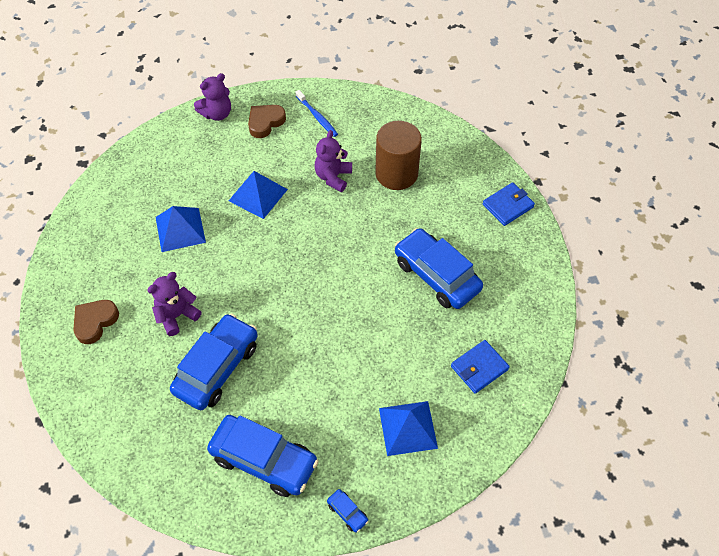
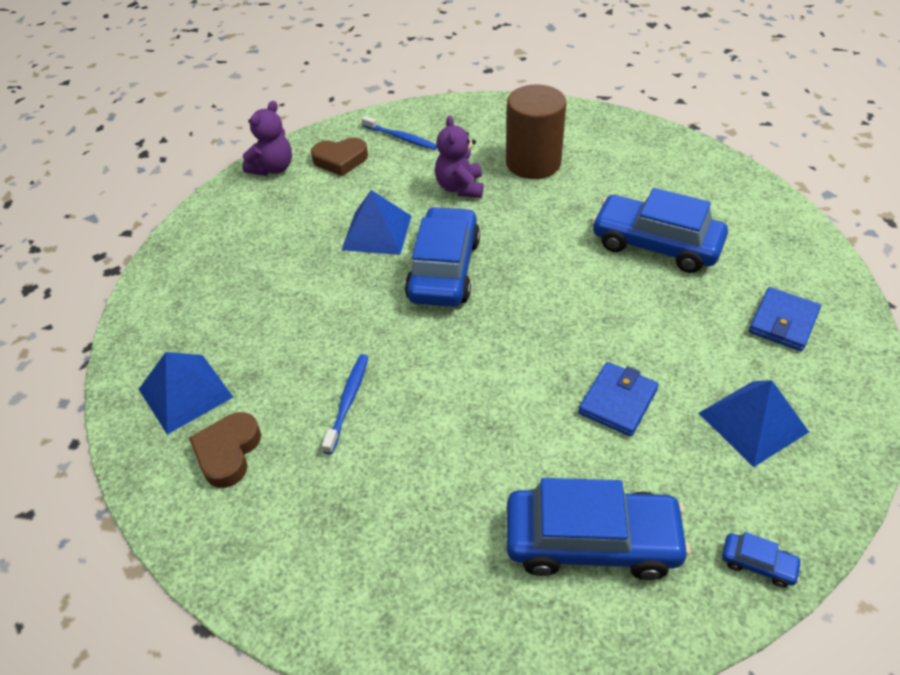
camera: 20 degrees left, 10 degrees down
purple teddy bear [147,272,202,336] -> blue toothbrush [322,354,368,454]
blue pyramid [156,206,206,252] -> blue pyramid moved to [139,352,233,435]
blue car [170,313,258,410] -> blue car moved to [405,206,480,307]
brown heart [248,105,286,138] -> brown heart turned 120 degrees counterclockwise [311,138,368,176]
blue wallet [483,182,535,226] -> blue wallet moved to [578,362,659,436]

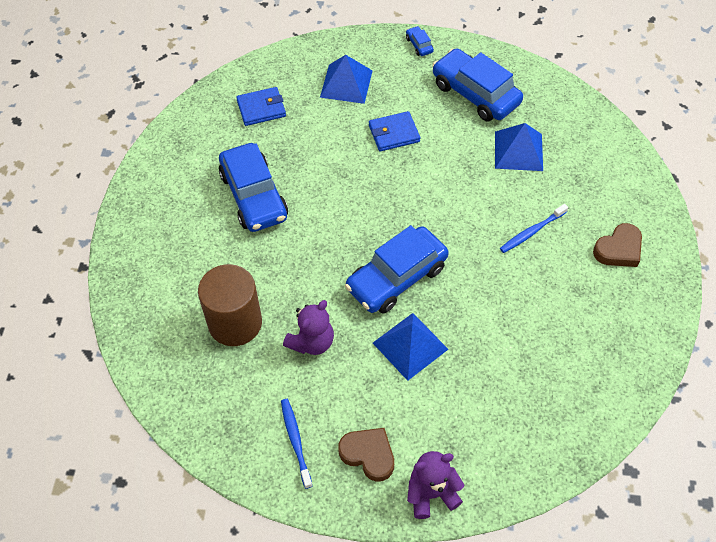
camera: 140 degrees left, 10 degrees up
blue pyramid [139,352,233,435] -> blue pyramid moved to [495,123,543,171]

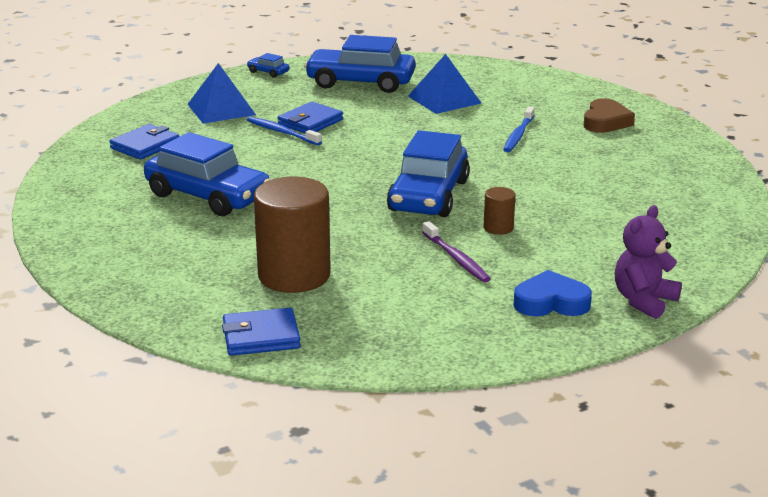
camera: 35 degrees left, 30 degrees down
blue toothbrush [281,399,313,489] -> blue toothbrush moved to [247,117,322,145]
purple teddy bear [283,300,334,355] -> none
brown heart [338,428,394,482] -> blue heart [513,270,592,316]
blue pyramid [373,313,448,381] -> brown cylinder [484,187,516,235]
none -> blue wallet [222,308,301,356]
none -> purple toothbrush [422,221,491,283]

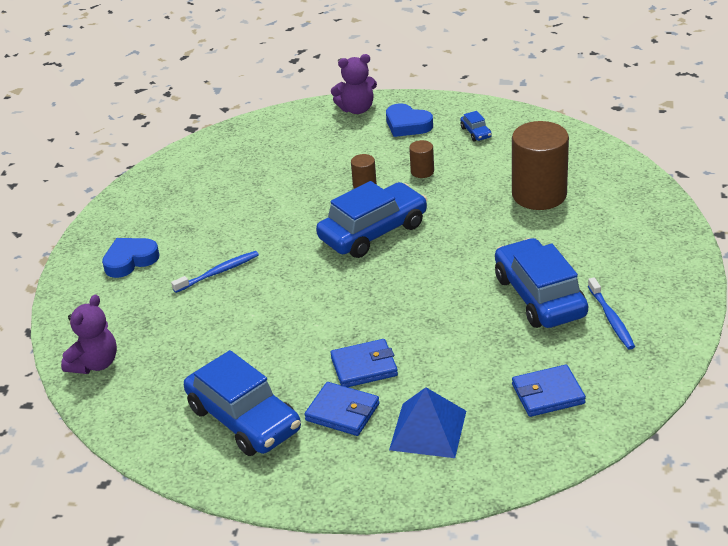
camera: 140 degrees left, 10 degrees up
blue wallet [222,308,301,356] -> blue wallet moved to [304,382,380,436]
blue car [247,53,289,78] -> blue car moved to [460,111,492,141]
blue toothbrush [247,117,322,145] -> blue toothbrush moved to [588,277,635,349]
blue pyramid [408,54,482,114] -> none
purple toothbrush [422,221,491,283] -> brown cylinder [409,140,434,178]
brown heart [584,98,635,133] -> blue heart [102,238,159,278]
none -> purple teddy bear [61,295,117,374]

